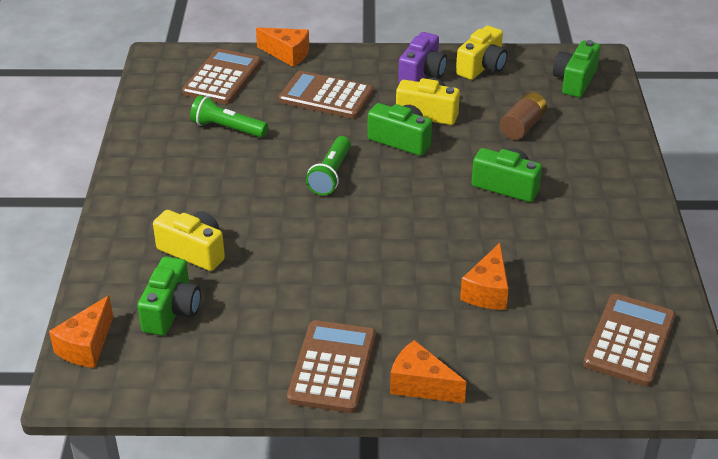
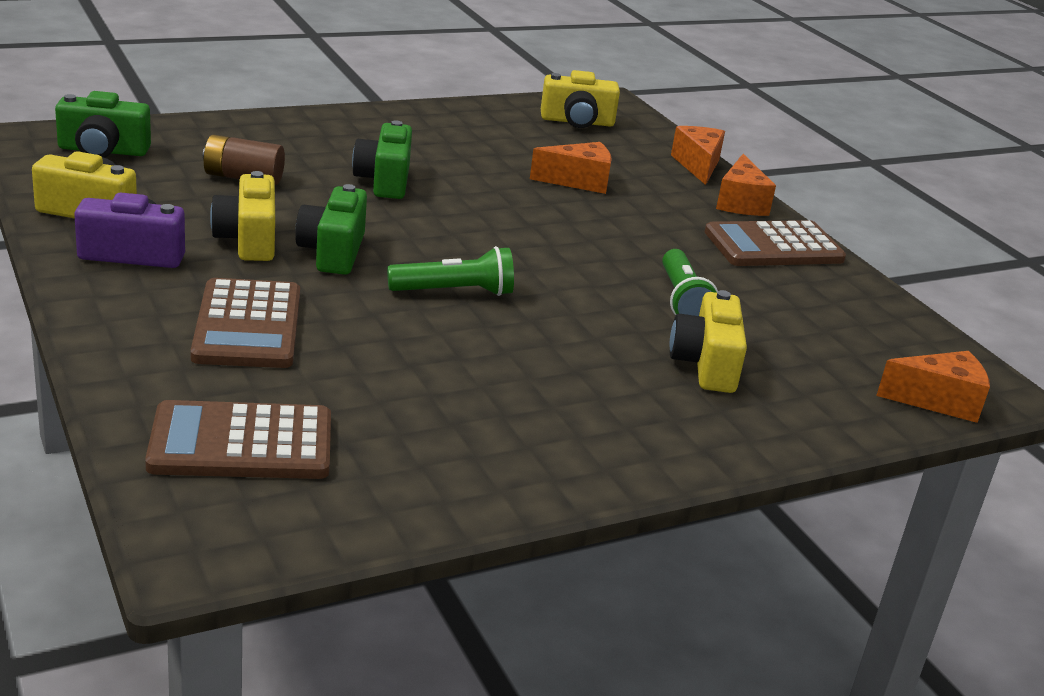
camera: 120 degrees left, 10 degrees down
green camera [137,257,201,336] -> none
green flashlight [190,95,268,138] -> green flashlight moved to [662,249,718,316]
orange cheese [256,27,309,67] -> orange cheese moved to [671,126,725,185]
brown calculator [583,294,676,387] -> yellow camera [541,70,620,128]

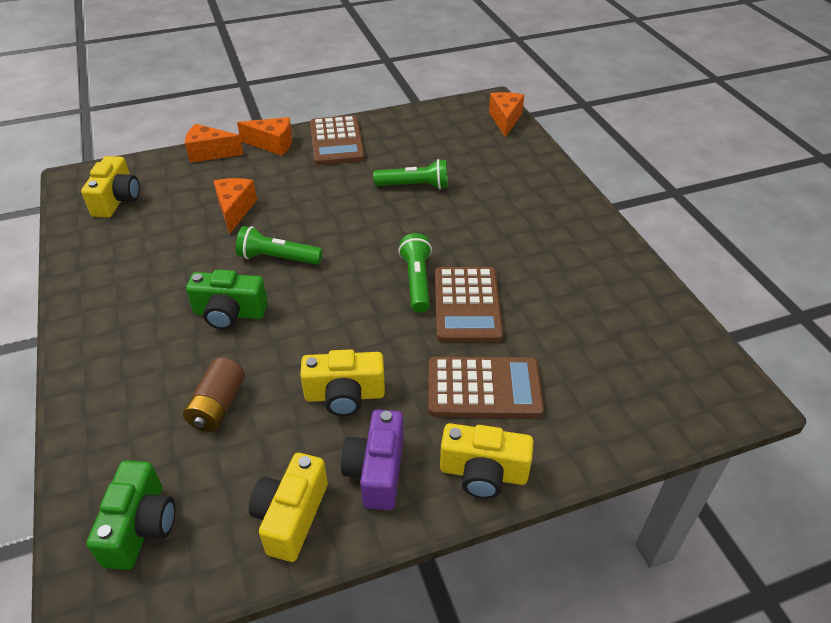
camera: 80 degrees left, 15 degrees up
brown calculator [145,400,331,479] -> brown calculator moved to [435,267,503,342]
green camera [295,184,367,275] -> none
yellow camera [670,290,747,393] -> yellow camera moved to [440,423,534,499]
none -> green flashlight [236,226,323,265]

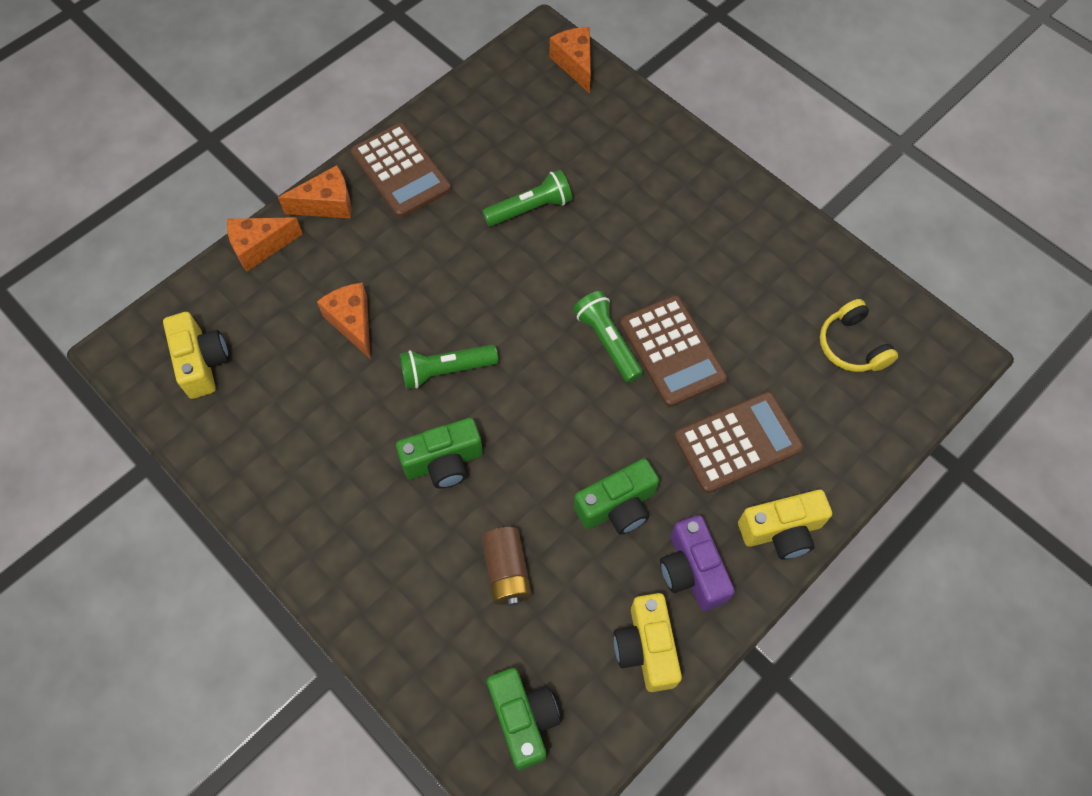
camera: 25 degrees left, 20 degrees up
yellow camera [300,349,385,416] -> green camera [574,459,659,535]
none -> yellow headphones [820,299,898,372]

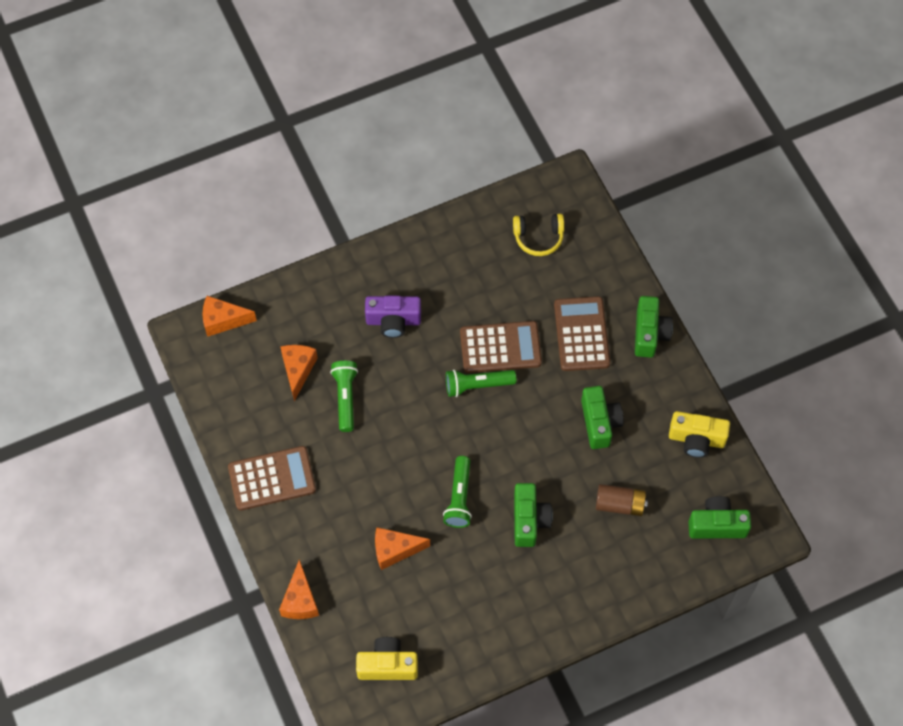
camera: 70 degrees left, 0 degrees up
orange cheese [278,165,351,218] -> orange cheese moved to [280,345,317,401]
purple camera [660,515,735,611] -> purple camera moved to [365,296,421,338]
yellow camera [738,490,832,560] -> green camera [635,296,673,358]

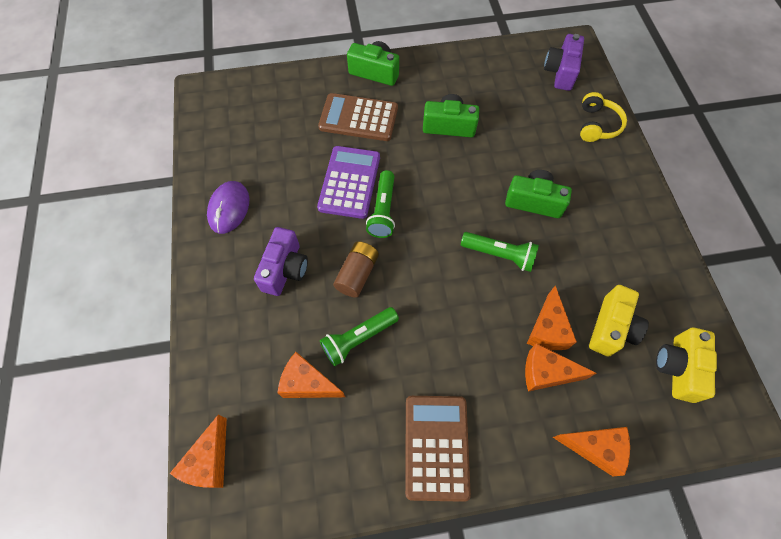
camera: 75 degrees left, 0 degrees up
green flashlight [330,361,358,432] -> green flashlight turned 45 degrees counterclockwise [320,307,399,366]
brown calculator [460,321,542,373] -> purple calculator [317,146,380,219]
yellow headphones [513,214,564,256] -> yellow headphones moved to [580,92,627,142]
brown battery [596,484,648,516] -> brown battery moved to [333,241,379,297]
yellow camera [669,411,730,458] -> yellow camera moved to [589,285,649,357]
green camera [688,496,751,539] -> purple camera [544,34,584,91]
none -> purple mouse [207,181,249,234]
none -> orange cheese [525,343,597,392]

